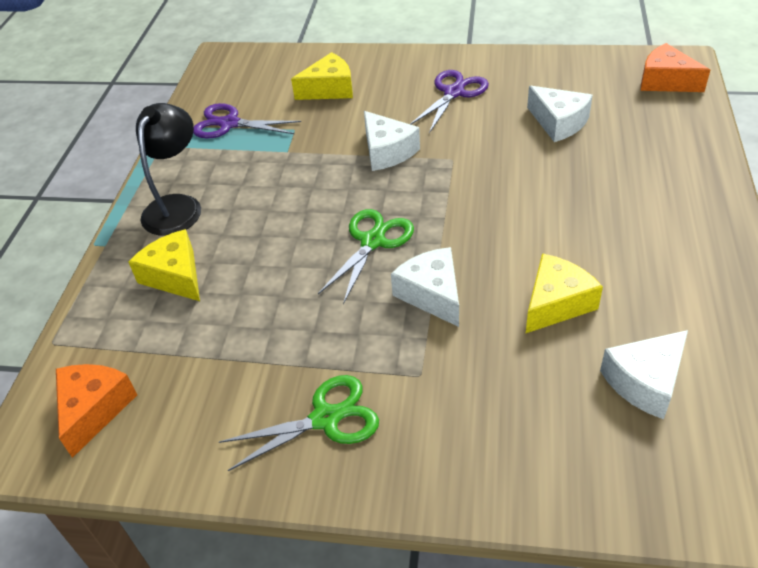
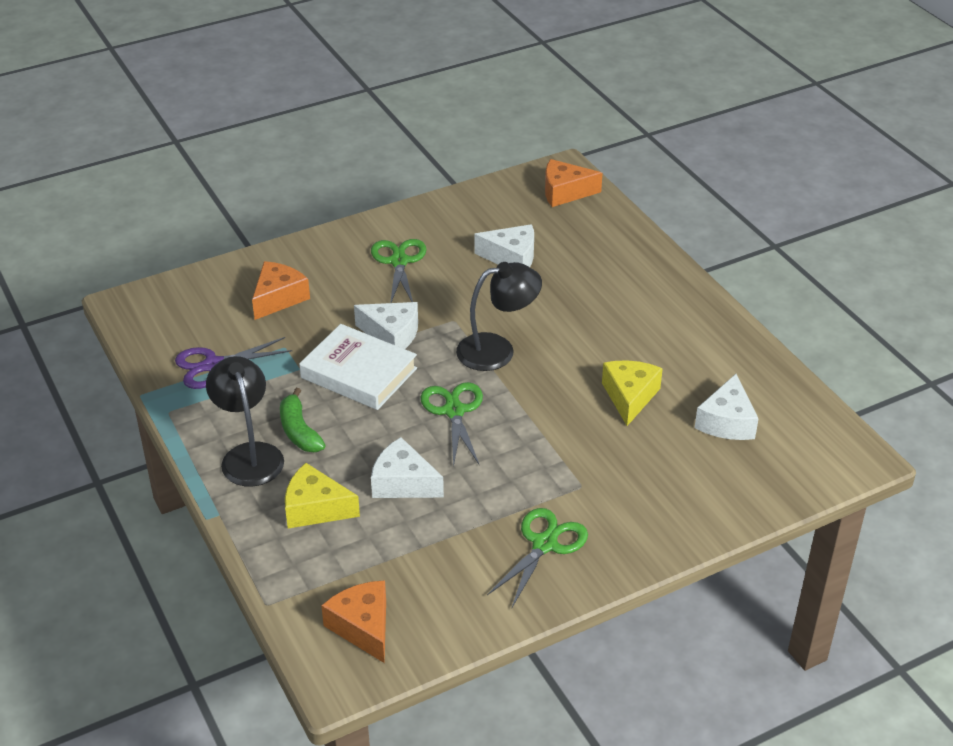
camera: 40 degrees left, 5 degrees down
yellow cheese [291,52,353,100] -> orange cheese [252,261,310,320]
white cheese [391,247,459,327] -> white cheese moved to [371,437,444,498]
purple scissors [410,70,489,133] -> green scissors [371,239,426,303]
none -> green banana [280,388,326,452]
none -> white book [299,324,417,410]
none -> black lamp [456,262,542,371]

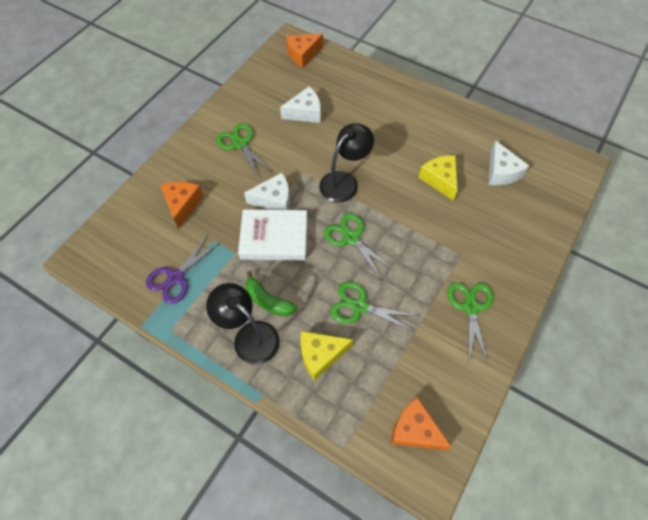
camera: 30 degrees left, 20 degrees up
white cheese [371,437,444,498] -> green scissors [330,282,419,332]

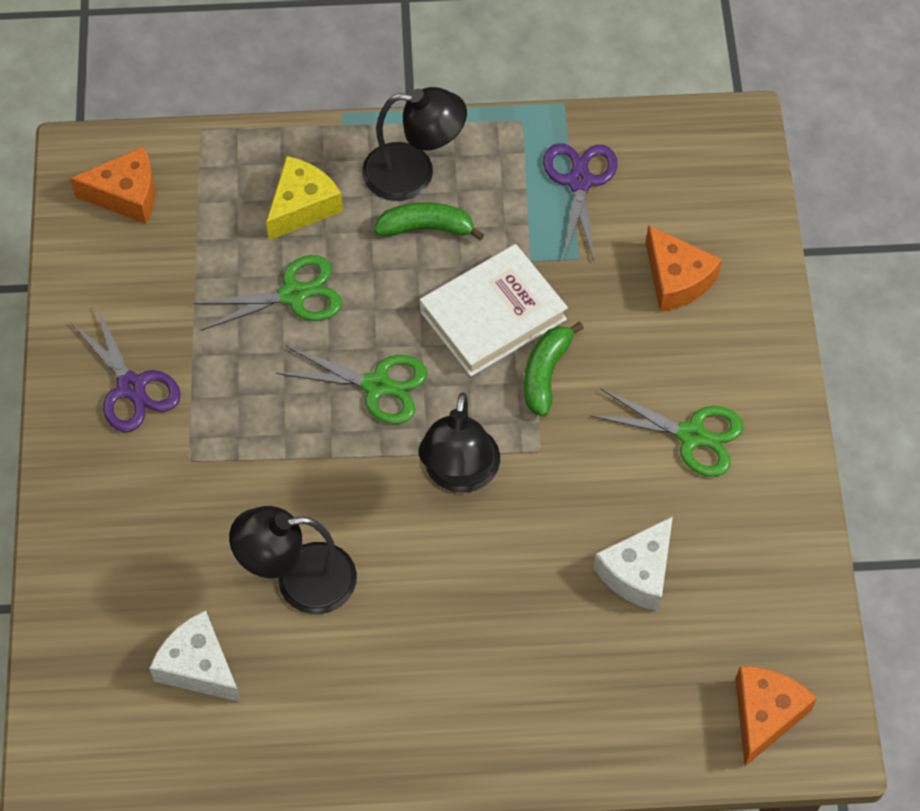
camera: 145 degrees right, 0 degrees up
white cheese [244,173,290,210] -> green banana [524,322,584,417]
yellow cheese [418,155,458,201] -> black lamp [229,506,357,614]
green scissors [447,283,493,364] -> purple scissors [70,305,181,432]

